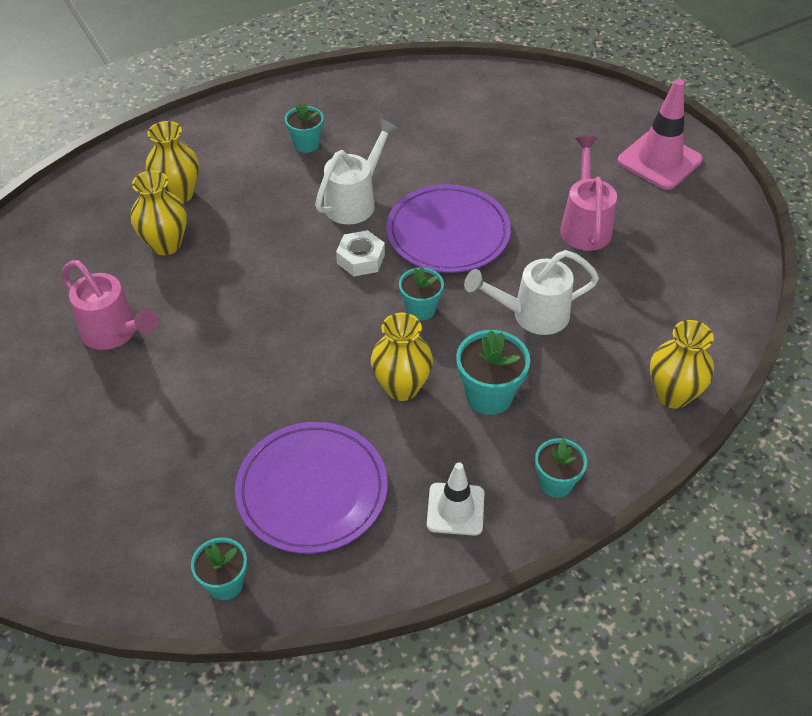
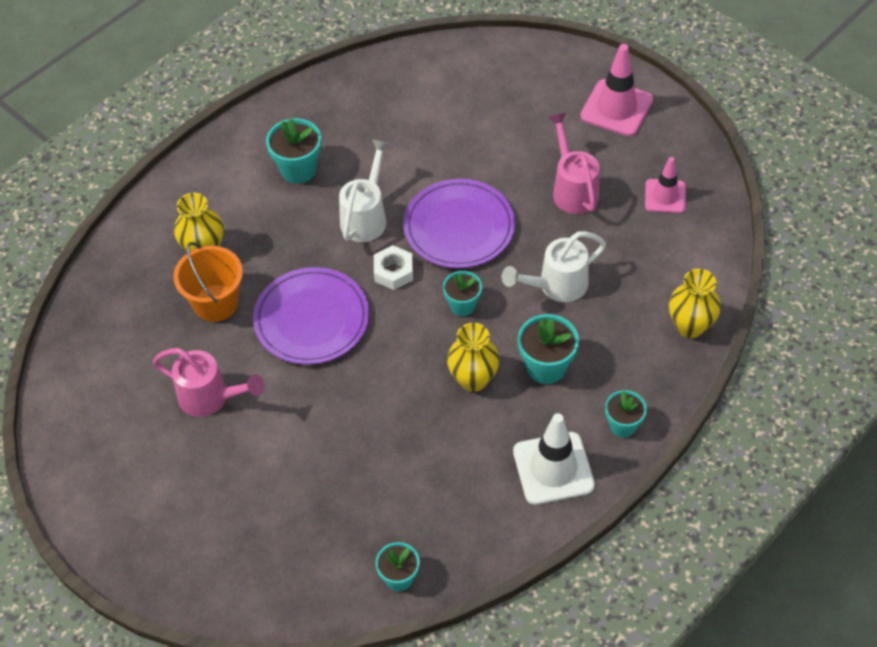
camera: 15 degrees left, 5 degrees up
yellow vase [131,170,187,255] -> orange bucket [173,242,243,322]
purple plate [235,422,388,554] -> purple plate moved to [253,267,369,365]
turquoise flower pot [285,103,324,153] -> turquoise flower pot [266,118,321,184], size x1.50
white traffic cone [427,462,484,536] -> white traffic cone [513,413,595,505], size x1.56
none -> pink traffic cone [645,157,686,213]

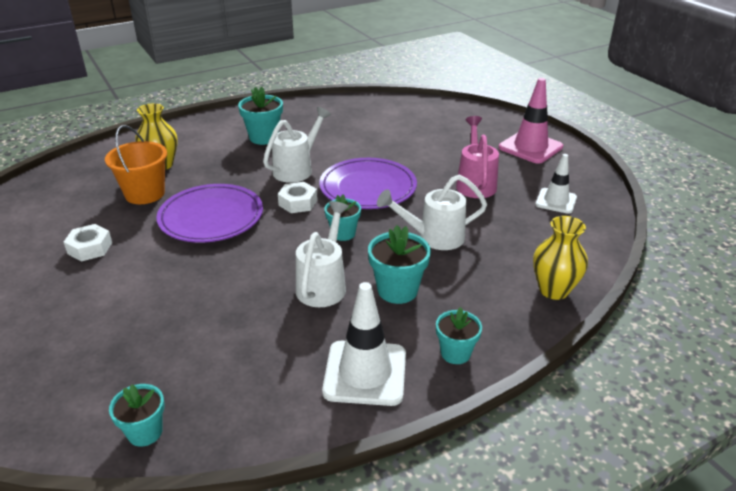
camera: 15 degrees right, 20 degrees down
pink watering can [153,348,265,417] -> white nut [64,224,112,262]
yellow vase [447,323,500,392] -> white watering can [296,201,349,307]
pink traffic cone [645,157,686,213] -> white traffic cone [536,154,577,214]

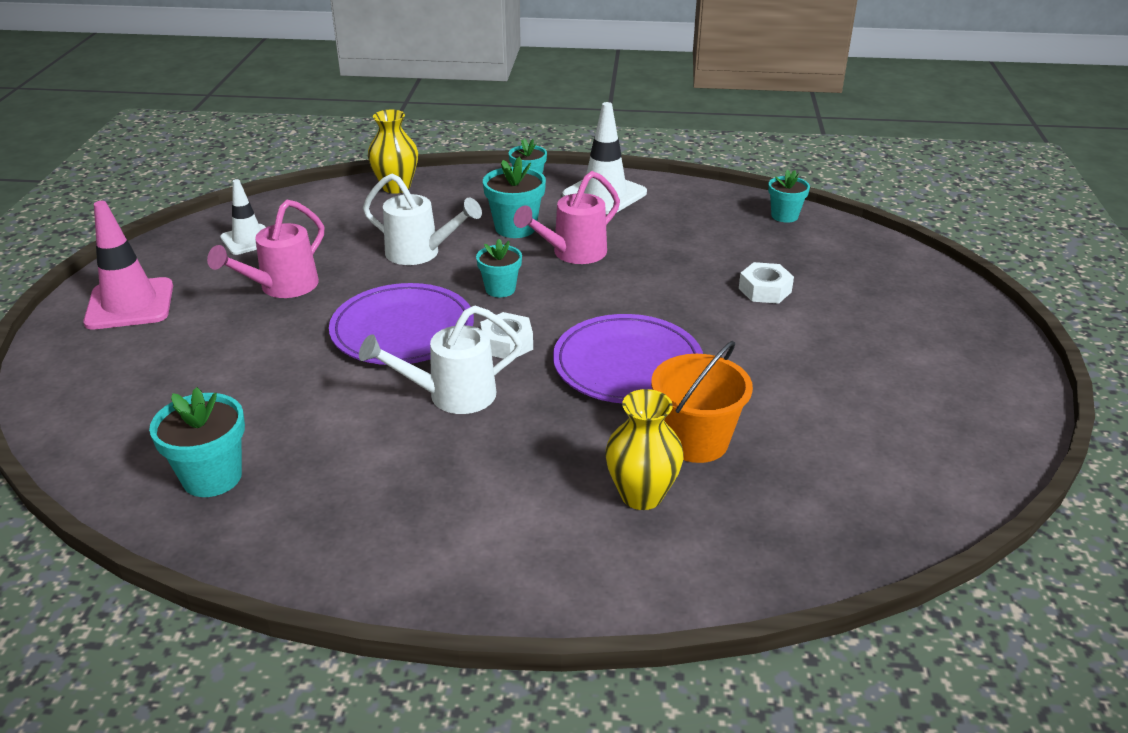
camera: 145 degrees left, 0 degrees up
white nut [64,224,112,262] -> white nut moved to [739,262,794,304]
turquoise flower pot [238,87,283,145] -> turquoise flower pot moved to [149,387,245,497]
white watering can [296,201,349,307] -> pink watering can [514,171,620,264]

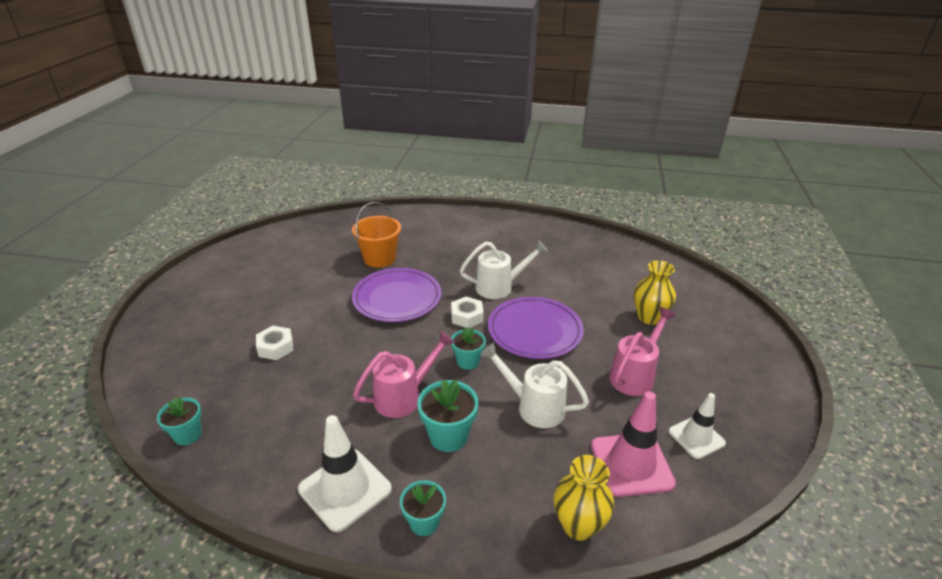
camera: 175 degrees left, 0 degrees up
pink traffic cone [83,201,173,330] -> pink traffic cone moved to [591,391,676,497]
turquoise flower pot [149,387,245,497] -> none
yellow vase [605,389,684,510] -> yellow vase moved to [634,260,676,325]

